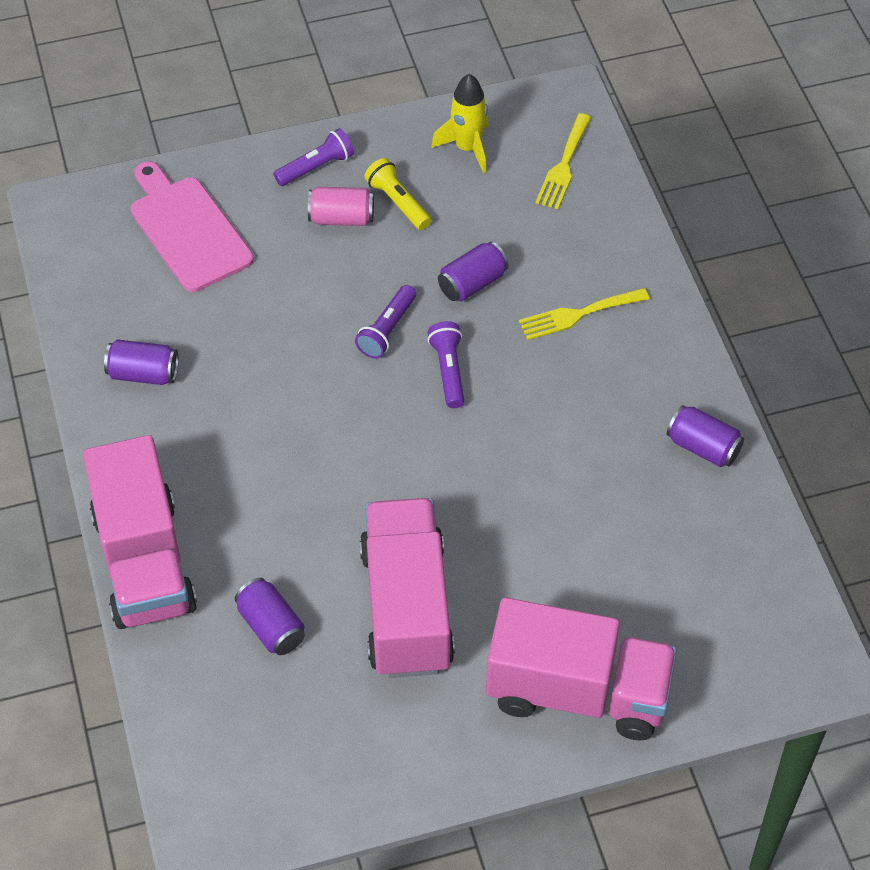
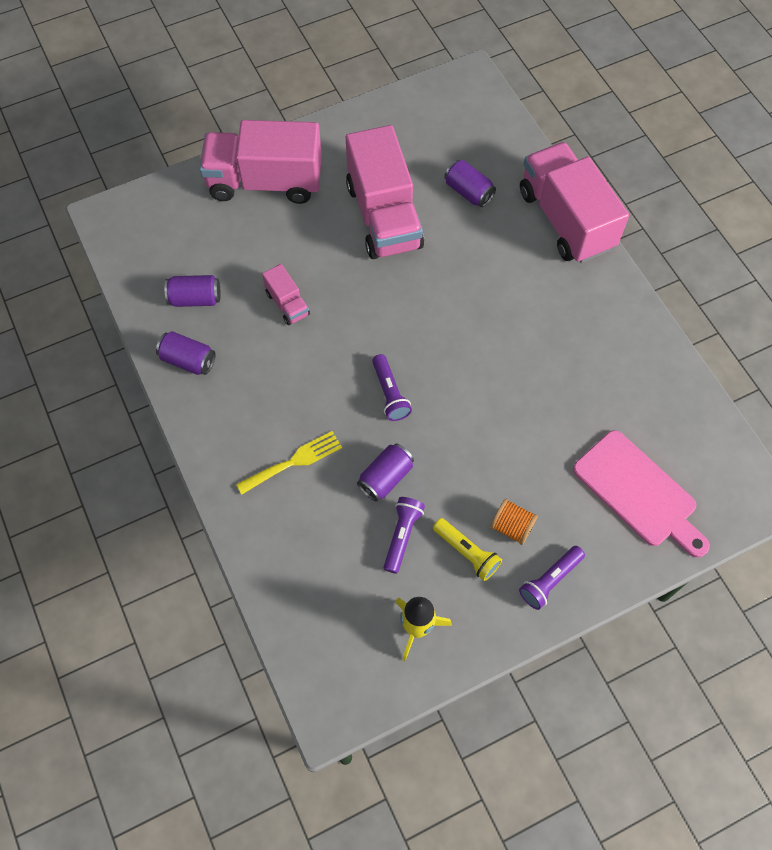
camera: 170 degrees right, 10 degrees up
purple can [104,339,179,385] -> purple can moved to [164,275,221,307]
pink can [308,187,374,226] -> orange spool [490,499,538,545]
purple flashlight [355,285,416,359] -> purple flashlight moved to [384,497,425,574]
yellow fork [535,113,591,209] -> none
none -> pink truck [262,264,310,325]

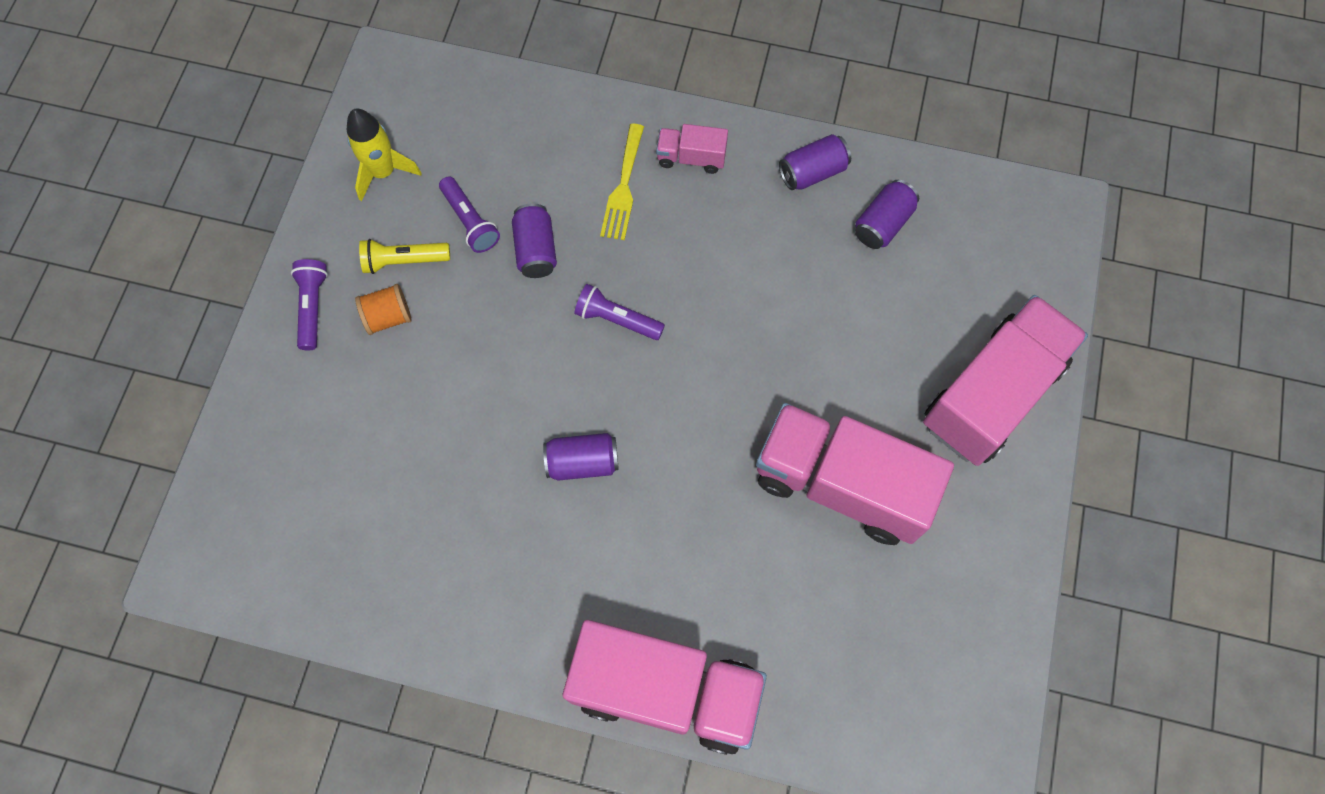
camera: 130 degrees right, 5 degrees up
pink truck [262,264,310,325] -> pink truck moved to [656,124,728,174]
purple can [444,160,496,207] -> purple can moved to [543,433,619,481]
pink cutting board [573,430,710,558] -> none

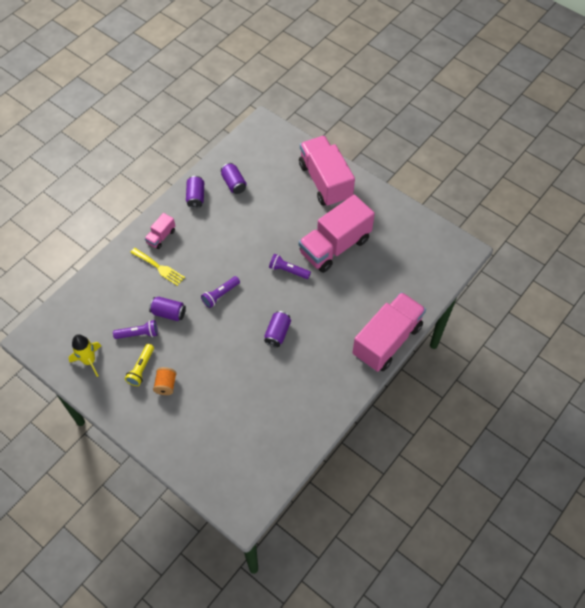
camera: 65 degrees left, 10 degrees down
purple flashlight [291,259,328,350] -> purple flashlight moved to [269,254,311,279]

